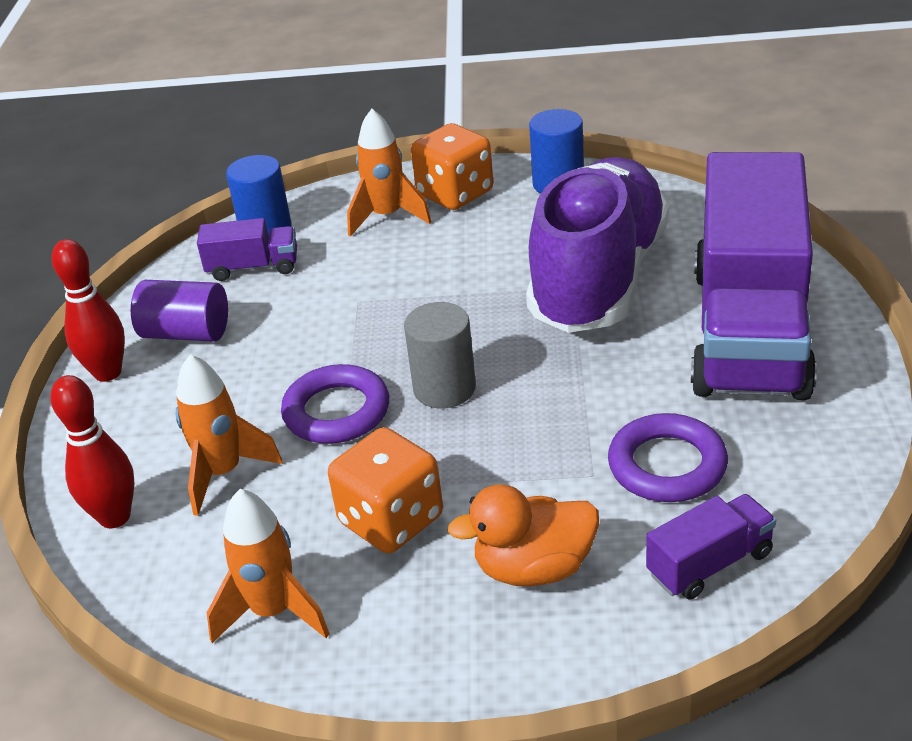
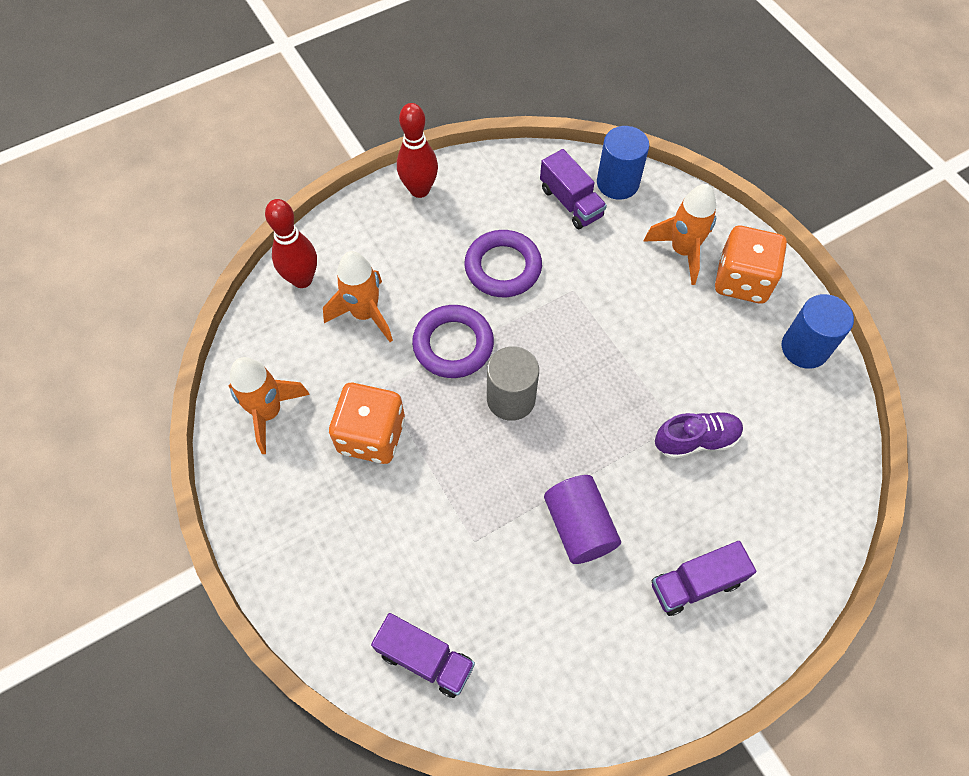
camera: 55 degrees right, 25 degrees up
purple cylinder [131,280,228,342] -> purple cylinder moved to [544,475,621,564]
orange duck [448,484,599,587] -> none
purple shoe [526,157,669,333] -> purple shoe [655,411,743,459], size x0.40
purple ring [608,413,728,502] -> purple ring moved to [464,230,542,297]
purple truck [691,152,817,400] -> purple truck [652,541,756,616], size x0.40

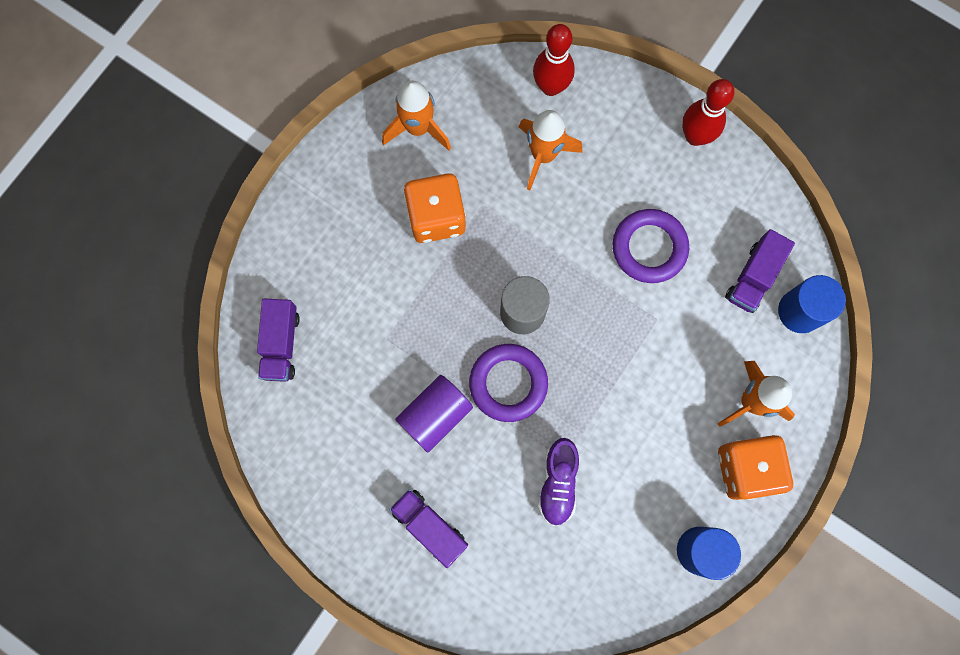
camera: 65 degrees right, 15 degrees up
purple ring [412,305,494,378] -> purple ring moved to [469,344,548,422]
purple shoe [655,411,743,459] -> purple shoe turned 45 degrees clockwise [538,438,579,526]

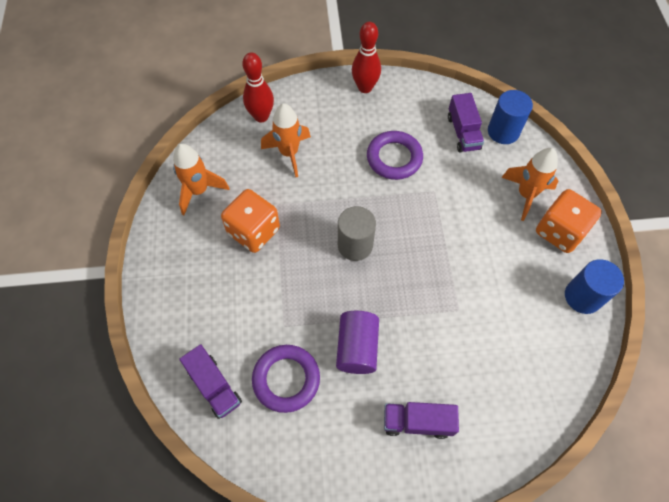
camera: 40 degrees left, 15 degrees down
purple ring [469,344,548,422] -> purple ring moved to [252,345,320,413]
purple shoe [538,438,579,526] -> none

